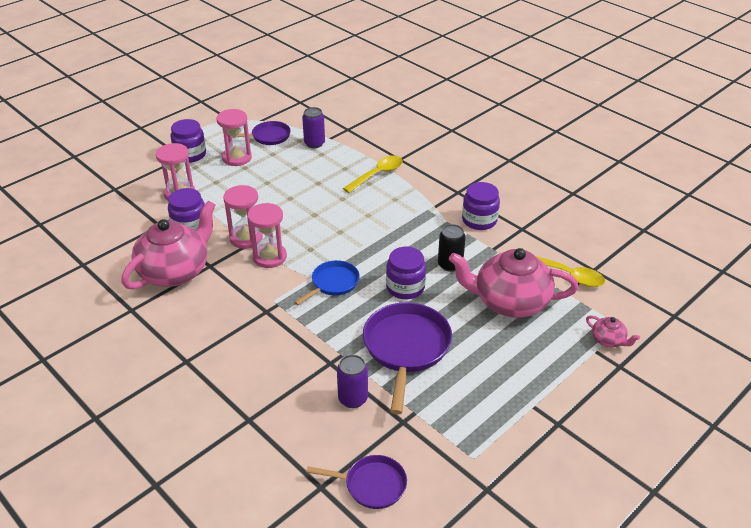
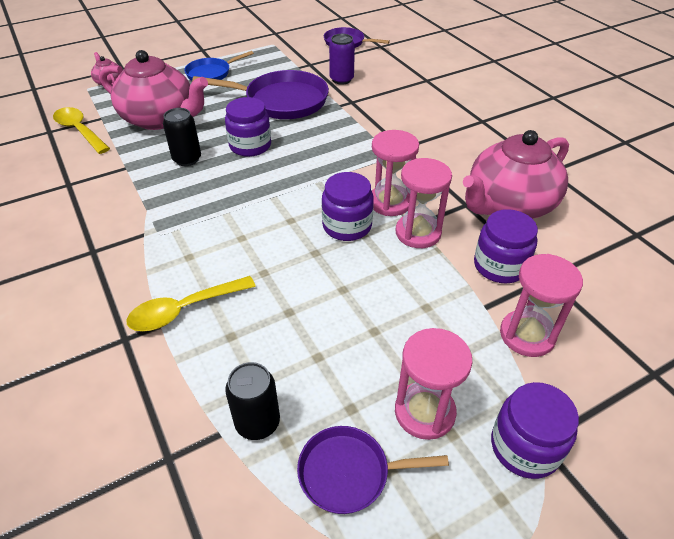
camera: 165 degrees left, 5 degrees up
blue pan [294,260,360,305] -> blue pan moved to [184,51,254,81]
purple can [302,107,325,148] -> black can [225,362,280,440]
purple pan [363,302,452,415] -> purple pan turned 105 degrees counterclockwise [192,70,329,119]
purple jar [462,182,500,230] -> purple jar moved to [322,172,374,241]

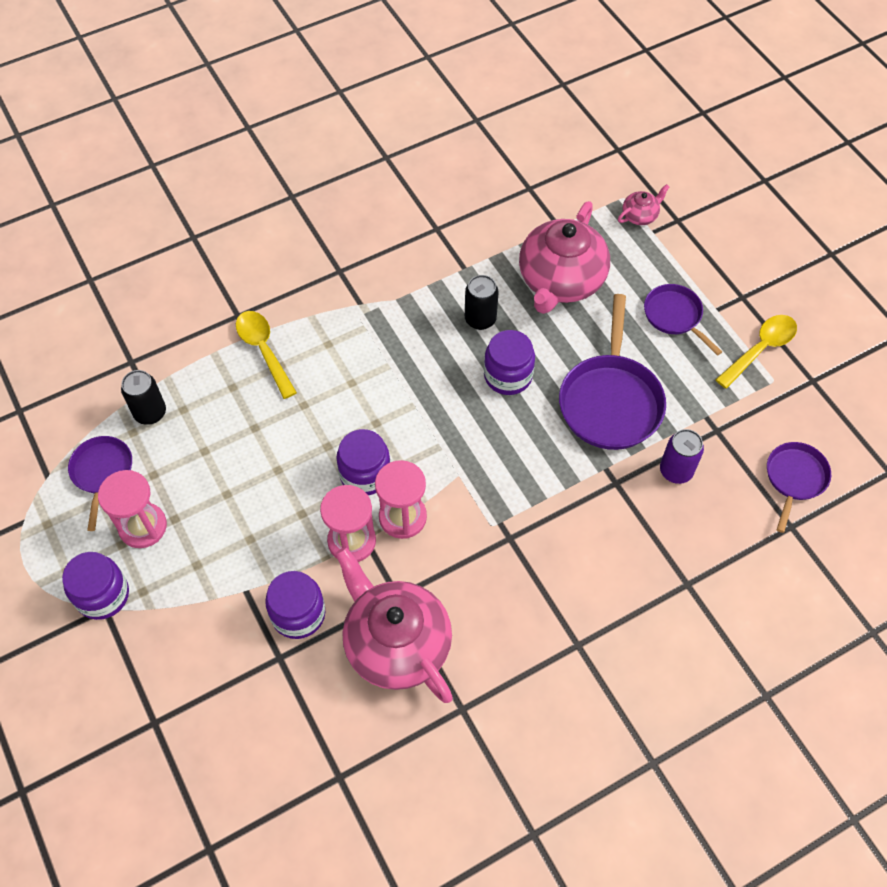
camera: 90 degrees right, 15 degrees up
yellow spoon [53,107,110,154] -> yellow spoon moved to [715,315,797,389]
blue pan [184,51,254,81] -> purple pan [644,284,722,356]
pink hourglass [500,254,583,357] -> none

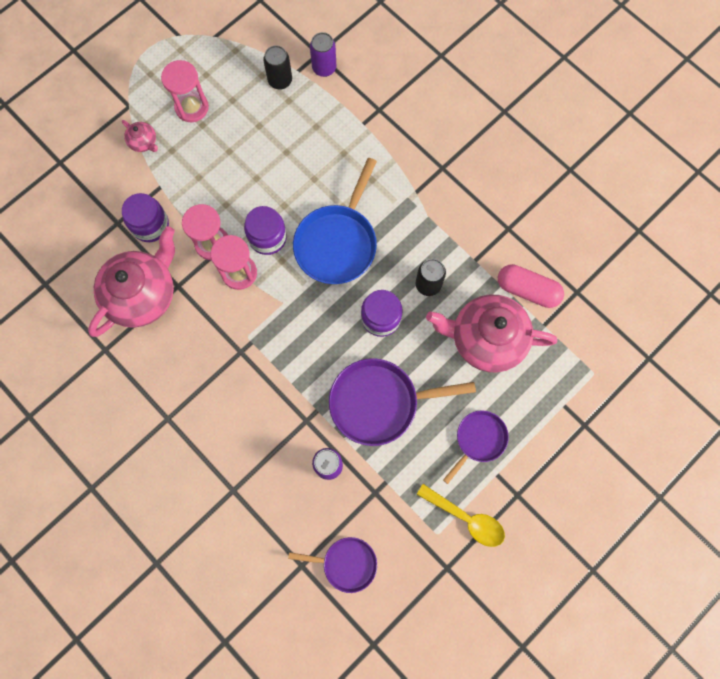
camera: 75 degrees right, 15 degrees up
purple jar [62,552,129,620] -> none
purple pan [68,436,132,531] -> none
yellow spoon [236,311,297,399] -> none
pink teapot [618,184,670,225] -> pink teapot moved to [122,120,158,152]
none -> blue pan [293,158,377,284]
none -> purple can [310,32,336,77]
none -> pink capsule [498,264,564,308]

